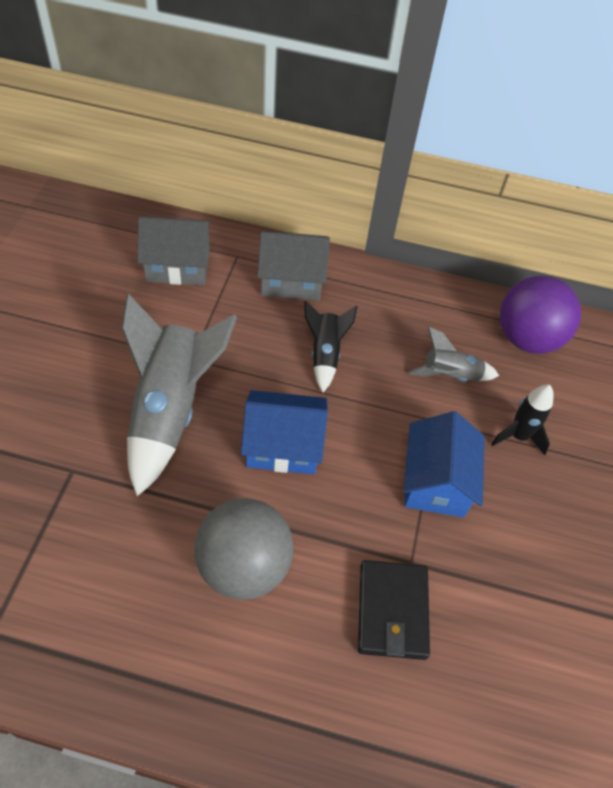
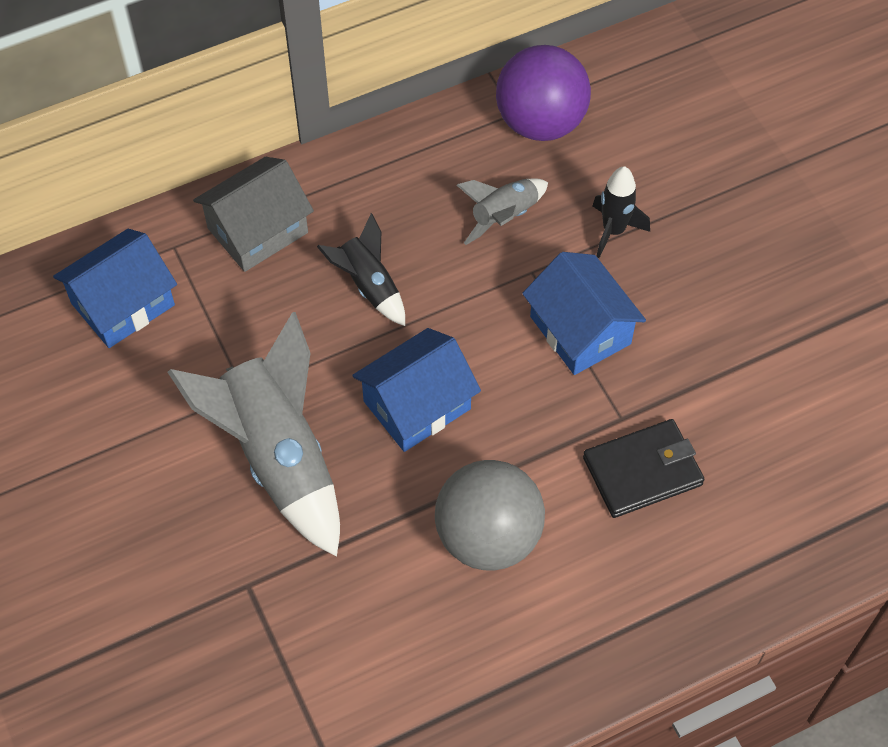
camera: 35 degrees left, 5 degrees up
grey house [137,217,212,285] -> blue house [53,229,177,348]
black wallet [358,560,430,660] -> black wallet turned 75 degrees counterclockwise [583,419,705,518]

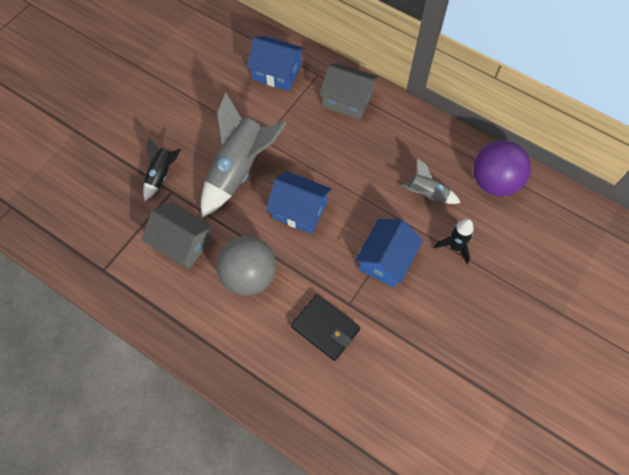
camera: 60 degrees right, 5 degrees up
black rocket [317,213,405,326] -> black rocket moved to [143,137,181,201]
none -> grey house [142,202,213,269]

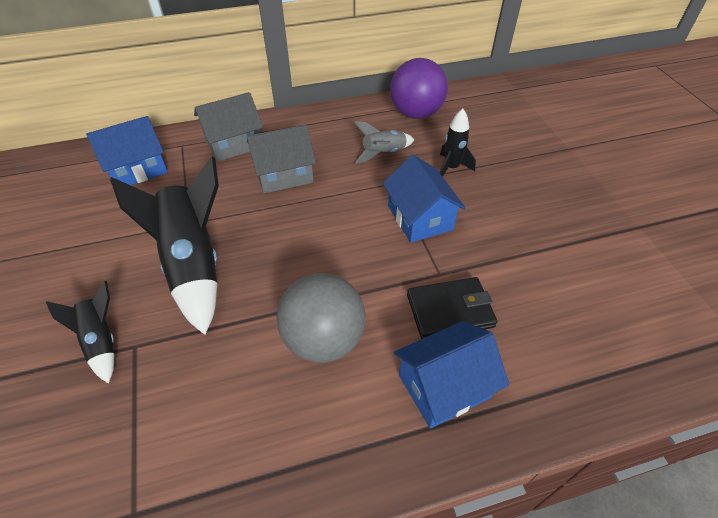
camera: 50 degrees left, 15 degrees down
grey house [142,202,213,269] -> grey house moved to [247,124,316,194]
grey rocket [201,92,287,218] -> black rocket [110,156,219,335]
blue house [266,171,332,234] -> blue house moved to [394,321,509,429]

